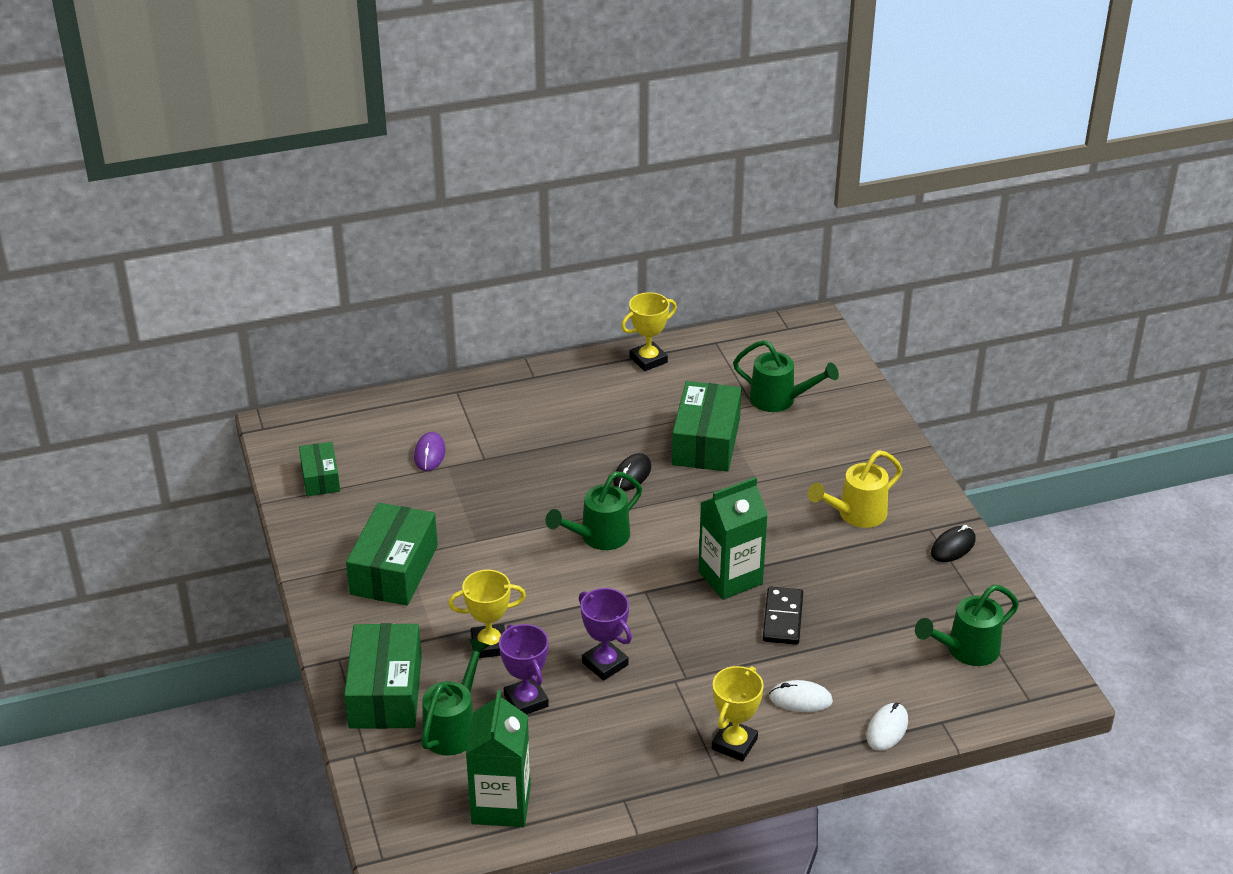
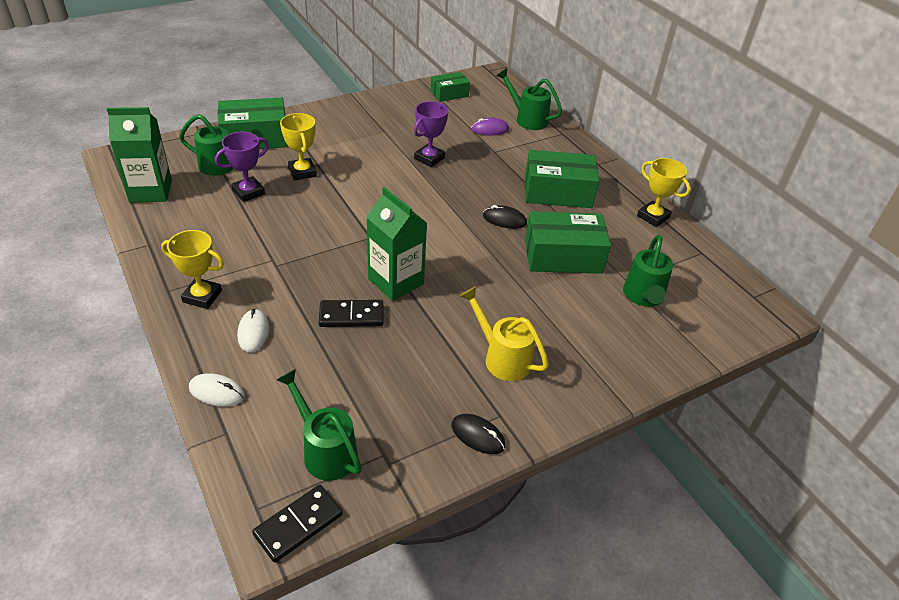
camera: 75 degrees right, 5 degrees up
green box [346,503,438,606] -> green box moved to [525,150,599,208]
green watering can [546,471,642,550] -> green watering can moved to [496,68,562,130]
purple trophy [579,588,632,681] -> purple trophy moved to [414,101,448,167]
none -> black domino [252,485,343,563]

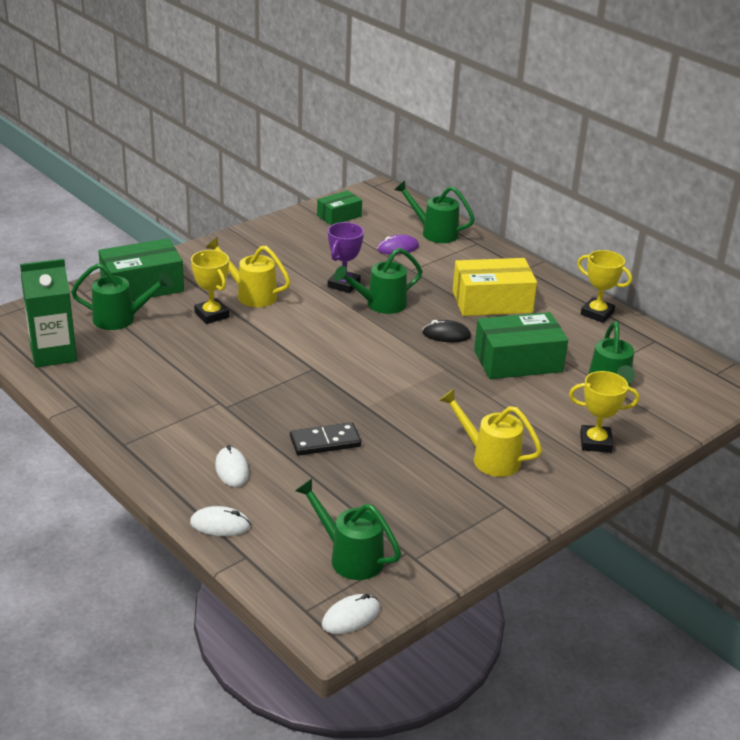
camera: 10 degrees left, 10 degrees down
yellow trophy [161,230,224,309] -> yellow trophy moved to [569,371,639,453]
purple trophy [215,132,269,202] -> none
black domino [252,485,343,563] -> white mouse [322,594,380,634]
green carton [366,187,427,301] -> none
black mouse [451,414,506,454] -> none
green box [525,150,599,208] -> yellow box [453,258,537,316]
none -> yellow watering can [205,237,291,307]
none -> green watering can [334,248,423,314]

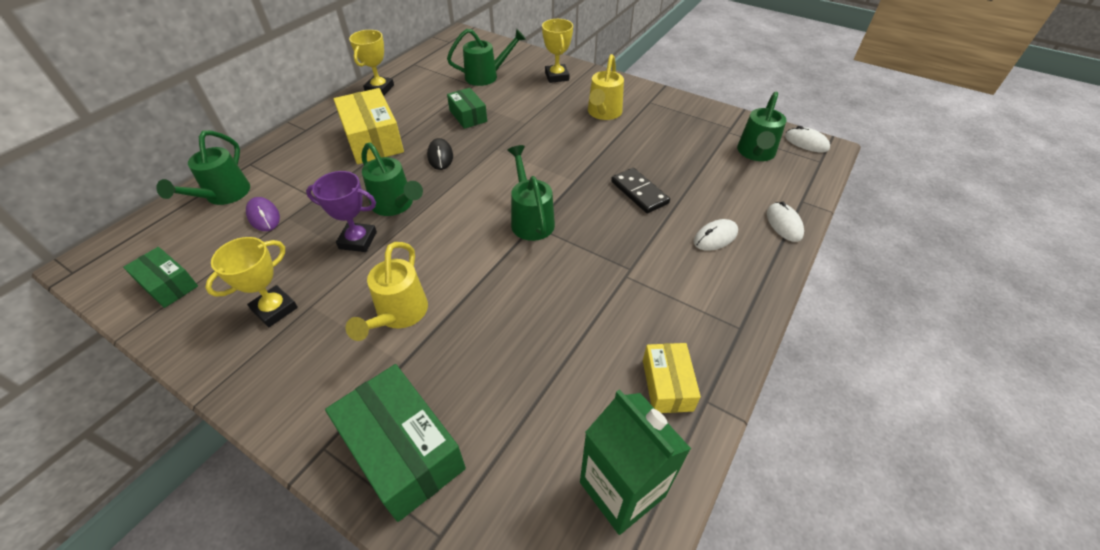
camera: 105 degrees left, 15 degrees up
green watering can [71,263,172,330] -> green watering can moved to [508,145,555,241]
yellow trophy [191,250,230,324] -> yellow trophy moved to [205,237,298,327]
green box [474,312,568,379] -> green box [447,88,487,129], size x0.58
none -> yellow box [643,343,701,413]

